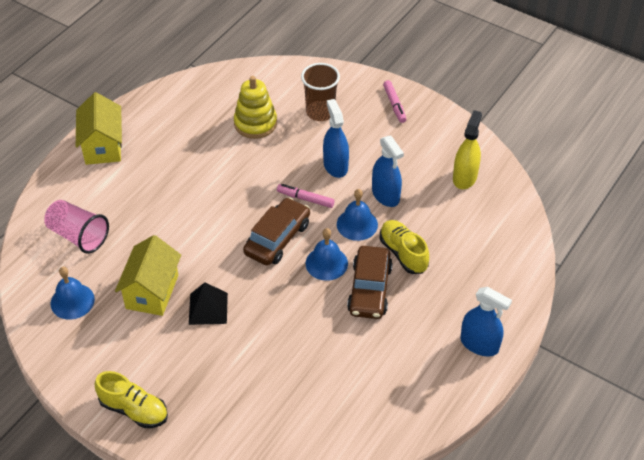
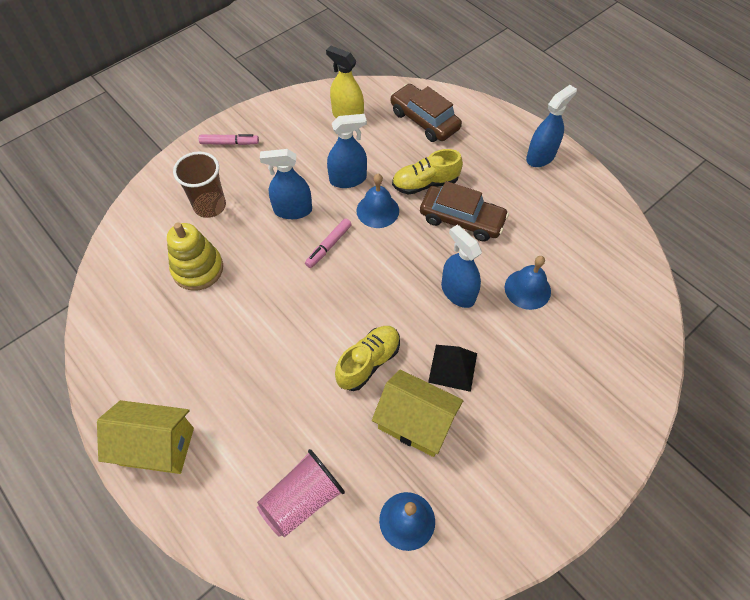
camera: 75 degrees left, 10 degrees up
yellow shoe [95,371,168,428] -> yellow shoe moved to [335,326,400,391]
brown car [243,197,310,266] -> brown car moved to [390,84,462,142]
blue bell [306,228,348,281] -> blue bell moved to [505,256,551,310]
none -> blue spray bottle [441,225,482,308]

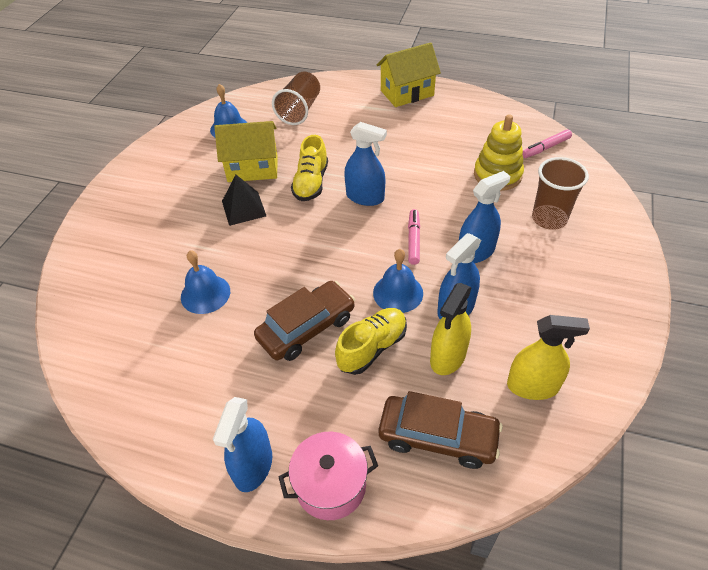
camera: 150 degrees right, 10 degrees down
pink marker [199,134,259,145] -> pink marker moved to [522,129,572,158]
pink cup [257,449,345,537] -> brown cup [272,71,320,125]
brown car [420,181,509,241] -> brown car turned 150 degrees clockwise [254,281,355,361]
blue spray bottle [441,225,482,308] -> blue spray bottle moved to [344,122,387,206]
none -> pink pot [279,432,378,520]
none -> yellow spray bottle [430,283,472,375]

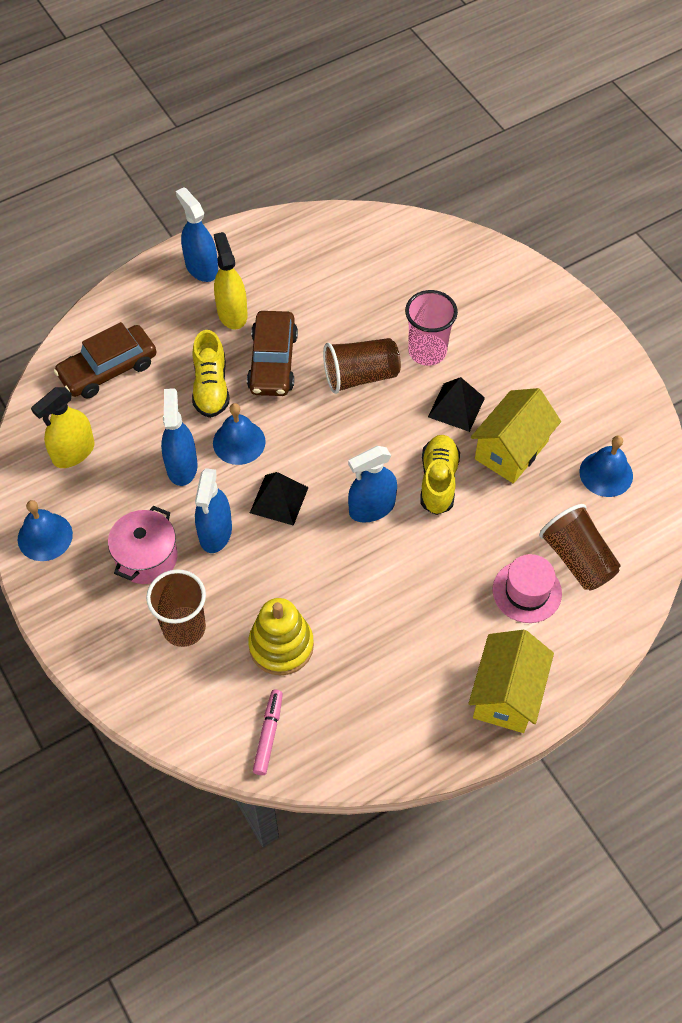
camera: 130 degrees right, 10 degrees up
blue bell [181,250,230,314] -> blue bell moved to [18,500,73,561]
pink pot [279,432,378,520] -> pink pot moved to [108,506,178,584]
yellow shoe [291,135,328,201] -> yellow shoe turned 45 degrees clockwise [421,435,460,515]
pink marker [408,209,420,265] -> black pyramid [250,472,309,526]
yellow spray bottle [430,283,472,375] -> yellow spray bottle moved to [214,232,248,330]
none -> brown cup [323,338,401,394]
none -> pink cup [405,290,458,366]
none -> pink hat [493,554,562,623]

